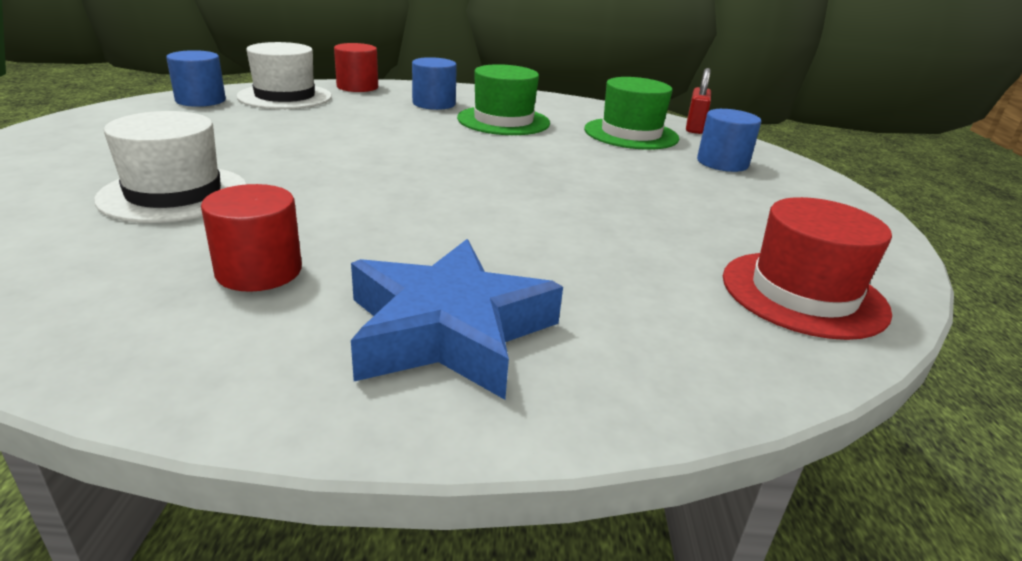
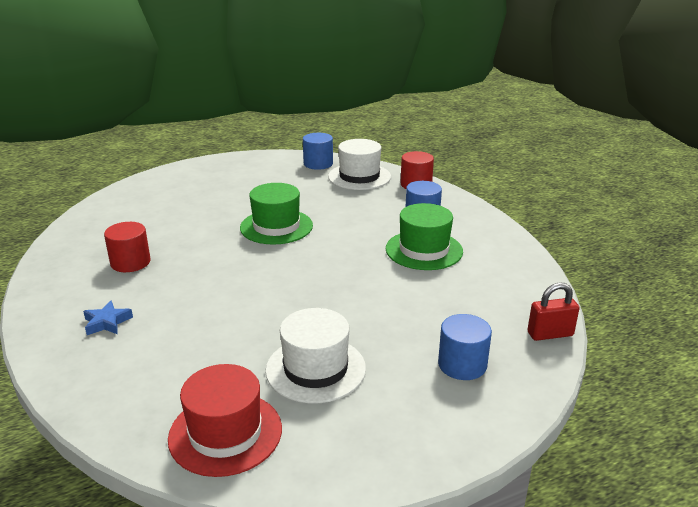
camera: 65 degrees right, 0 degrees up
white hat [94,111,247,223] -> white hat moved to [265,308,366,403]
blue star [351,239,563,400] -> blue star [83,301,133,335], size x0.45
green hat [584,77,679,150] -> green hat moved to [240,183,313,245]

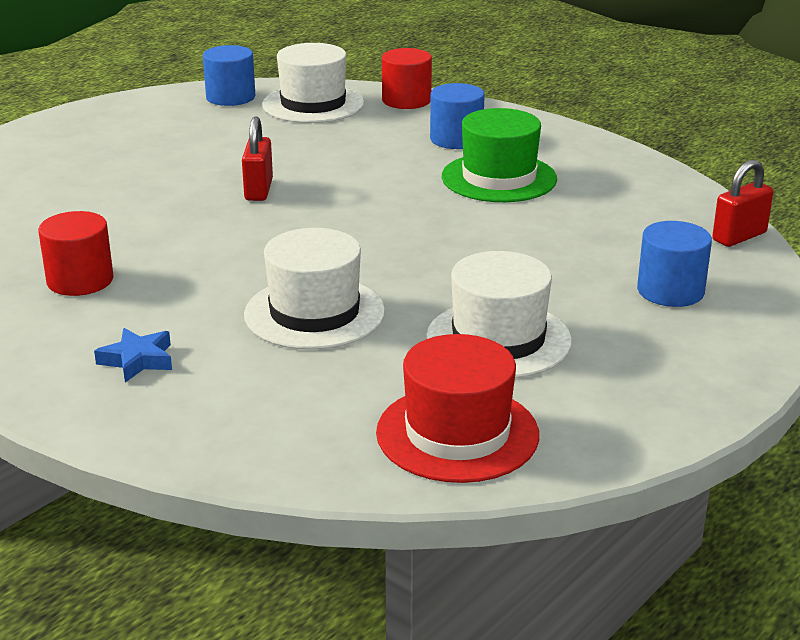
camera: 25 degrees left, 0 degrees up
green hat [240,183,313,245] -> red padlock [242,116,273,201]
none -> white hat [244,228,385,350]

